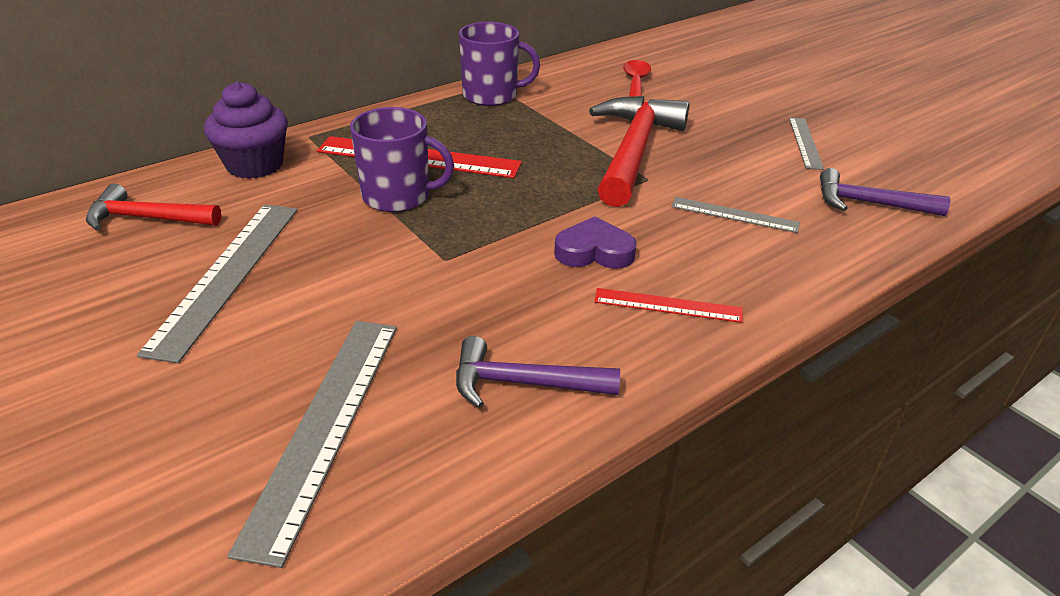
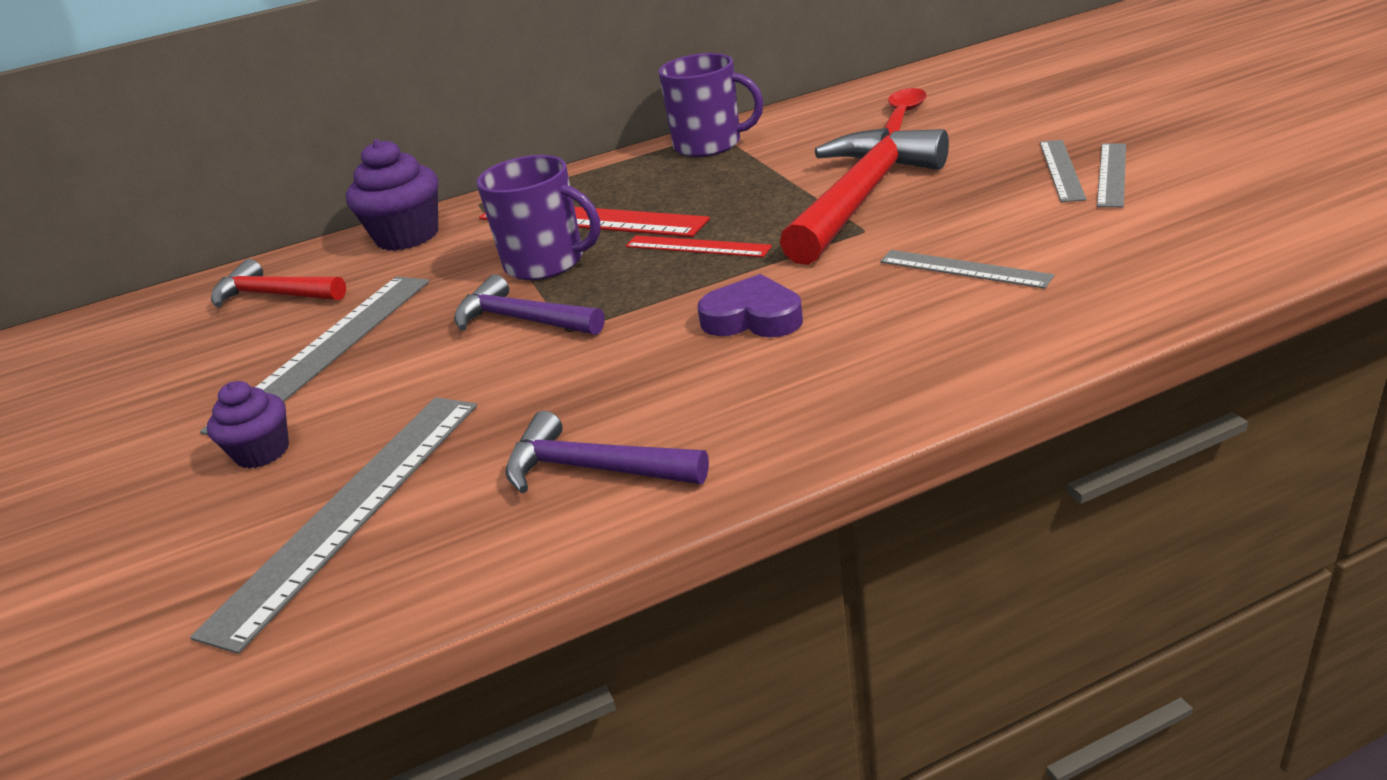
camera: 20 degrees right, 5 degrees down
red ruler [594,288,743,323] -> red ruler moved to [626,235,772,257]
purple hammer [820,168,950,216] -> purple hammer moved to [454,275,605,335]
none -> purple cupcake [207,381,289,469]
none -> grey ruler [1040,140,1087,202]

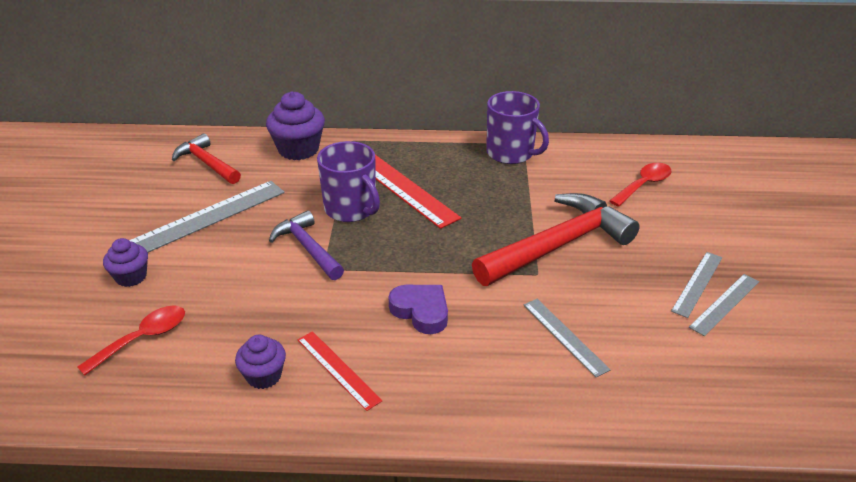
camera: 20 degrees right, 5 degrees up
grey ruler [190,397,477,654] -> red spoon [77,305,185,376]
purple hammer [505,411,709,493] -> purple cupcake [235,335,286,389]
red ruler [626,235,772,257] -> red ruler moved to [298,331,382,411]

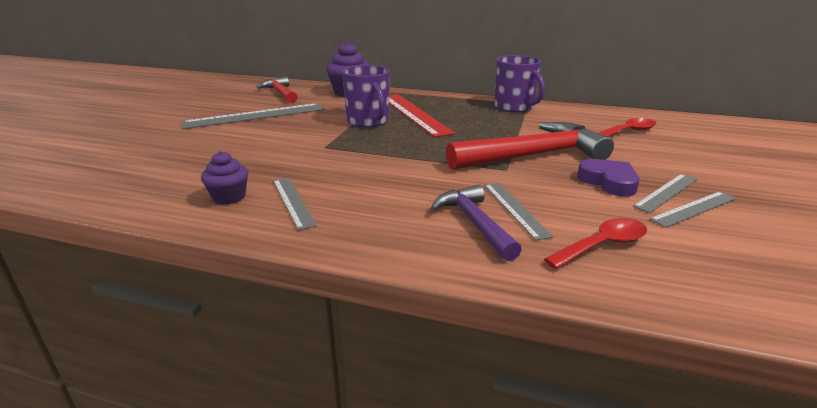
camera: 15 degrees right, 10 degrees down
red spoon [77,305,185,376] -> red spoon moved to [544,218,647,269]
purple cupcake [103,238,148,287] -> none
purple hammer [269,210,344,280] -> purple hammer moved to [431,185,522,261]
red ruler [298,331,382,411] -> grey ruler [273,178,317,230]
purple heart [388,285,448,334] -> purple heart moved to [577,159,640,197]

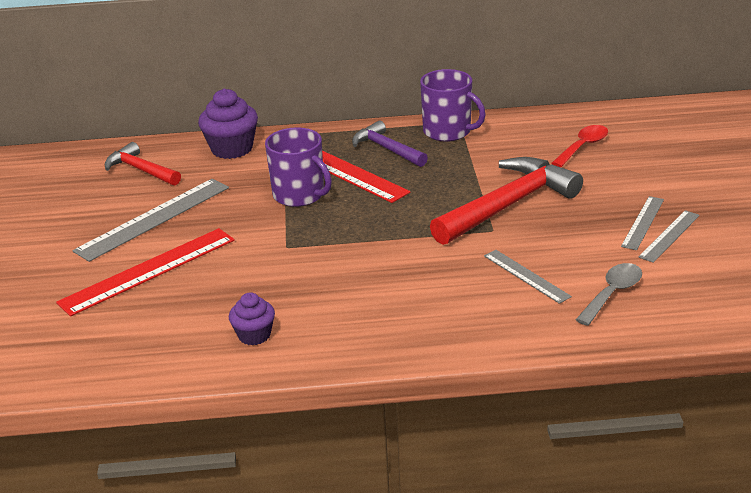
camera: 20 degrees left, 5 degrees up
grey ruler [273,178,317,230] -> none
purple hammer [431,185,522,261] -> purple hammer moved to [352,120,428,167]
red spoon [544,218,647,269] -> grey spoon [576,263,642,326]
purple heart [577,159,640,197] -> none
none -> red ruler [56,228,235,316]

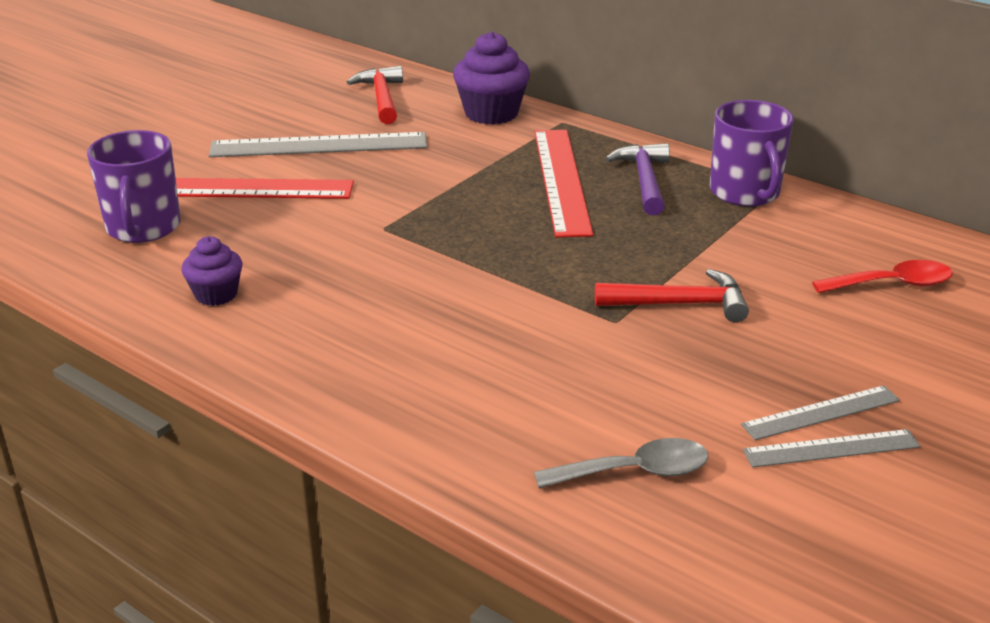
camera: 40 degrees right, 0 degrees up
purple mug [265,127,332,207] -> purple mug moved to [87,130,181,243]
red hammer [430,157,583,245] -> red hammer [595,269,749,322], size x0.58
grey ruler [484,250,572,304] -> none

